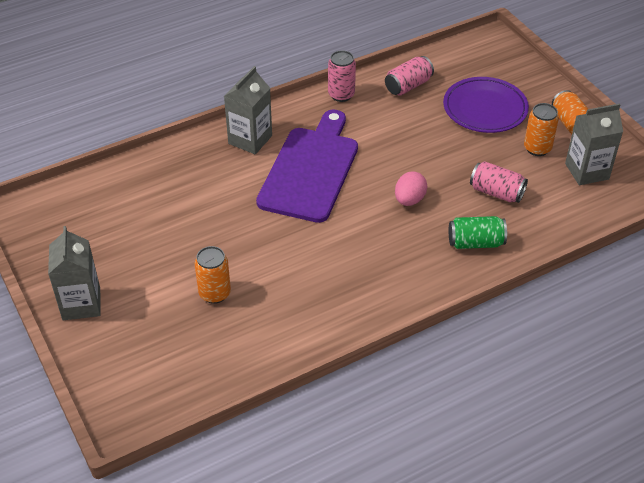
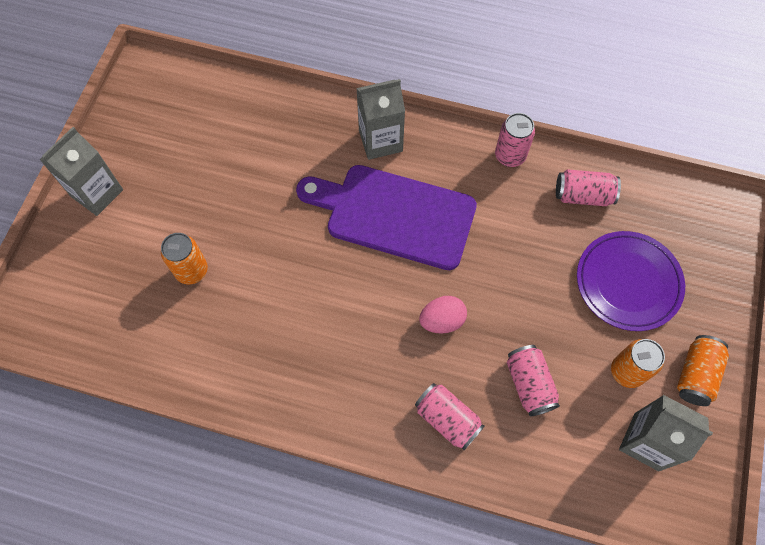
camera: 45 degrees right, 20 degrees up
purple cutting board [256,110,358,223] -> purple cutting board turned 135 degrees counterclockwise [296,165,477,270]
green can [449,216,507,249] -> pink can [415,383,485,450]

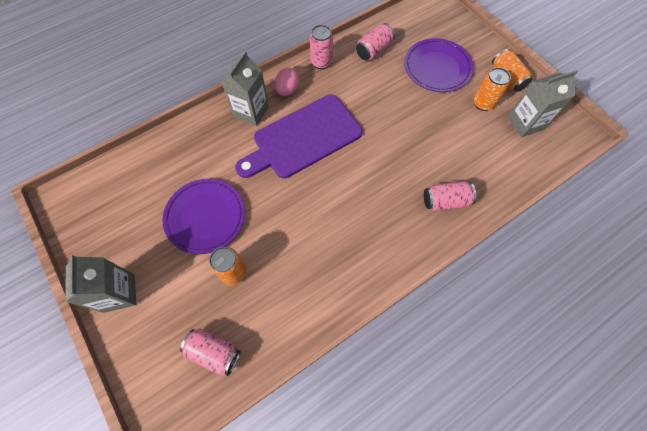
camera: 50 degrees left, 0 degrees up
pink egg [419,296,467,334] -> pink egg moved to [275,67,300,96]
pink can [507,345,560,416] -> pink can moved to [180,328,241,376]
none -> purple plate [162,179,245,254]

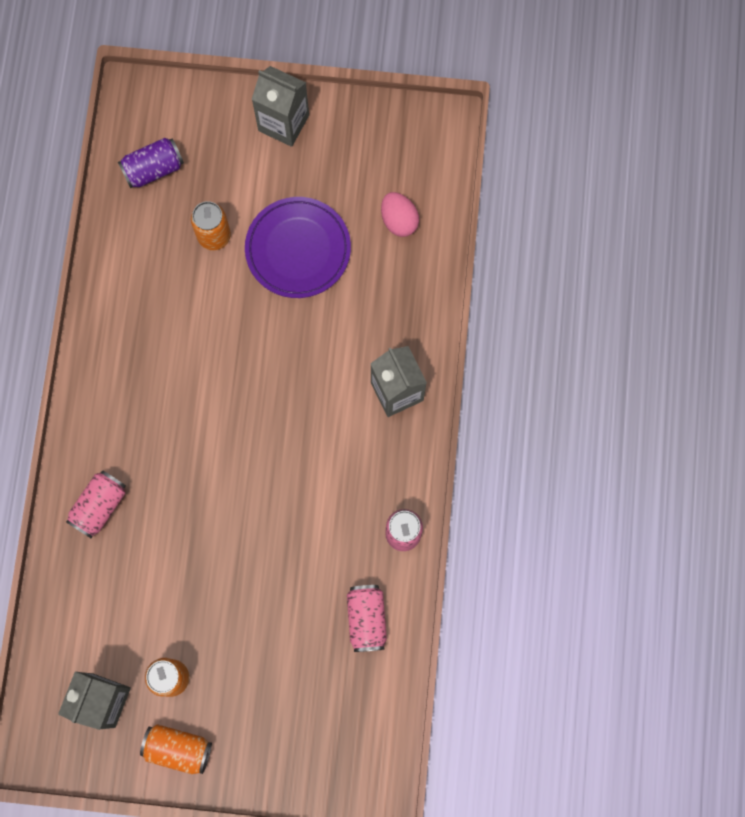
camera: 130 degrees right, 10 degrees up
pink can [180,328,241,376] -> purple can [118,138,184,189]
purple cutting board [235,94,362,178] -> none
pink egg [275,67,300,96] -> pink egg moved to [381,192,419,237]
purple plate [404,38,474,92] -> none

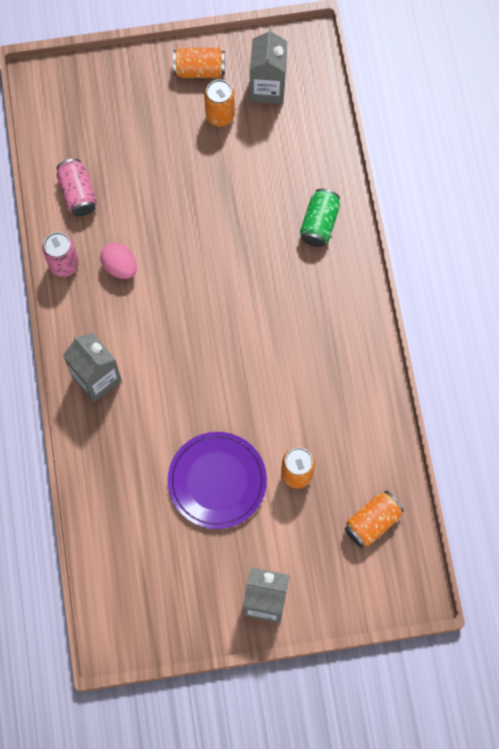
camera: 165 degrees right, 5 degrees down
pink can [66,470,126,538] -> green can [300,189,340,247]
purple can [118,138,184,189] -> orange can [345,491,404,548]
pink egg [381,192,419,237] -> pink egg moved to [100,243,137,279]

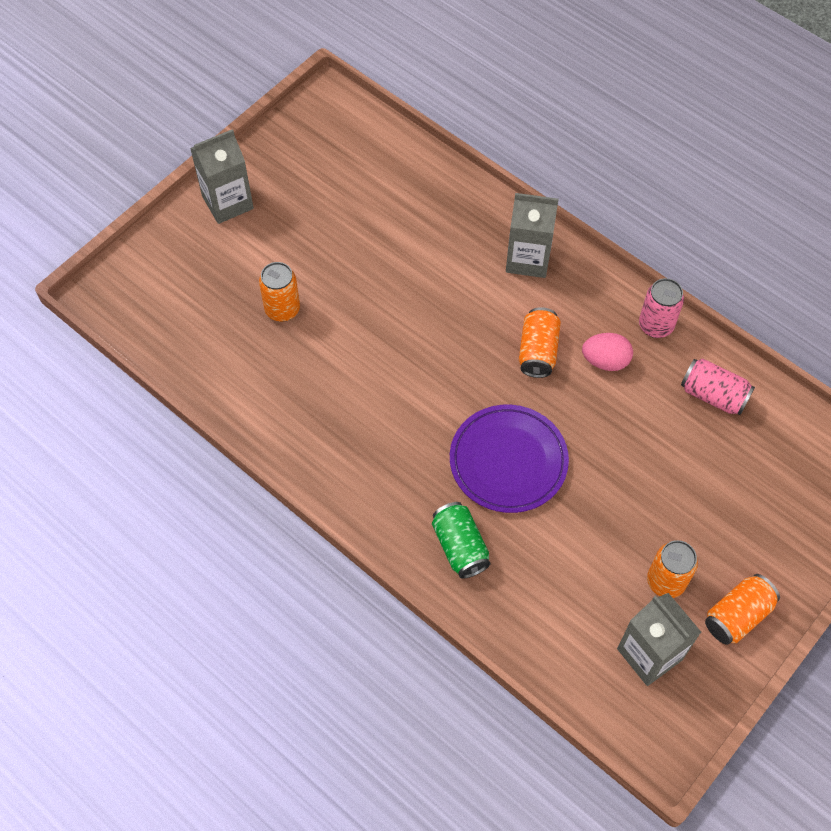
camera: 140 degrees right, 10 degrees down
purple plate [168,432,267,529] -> purple plate moved to [450,405,569,513]
orange can [345,491,404,548] -> orange can moved to [519,307,561,378]

